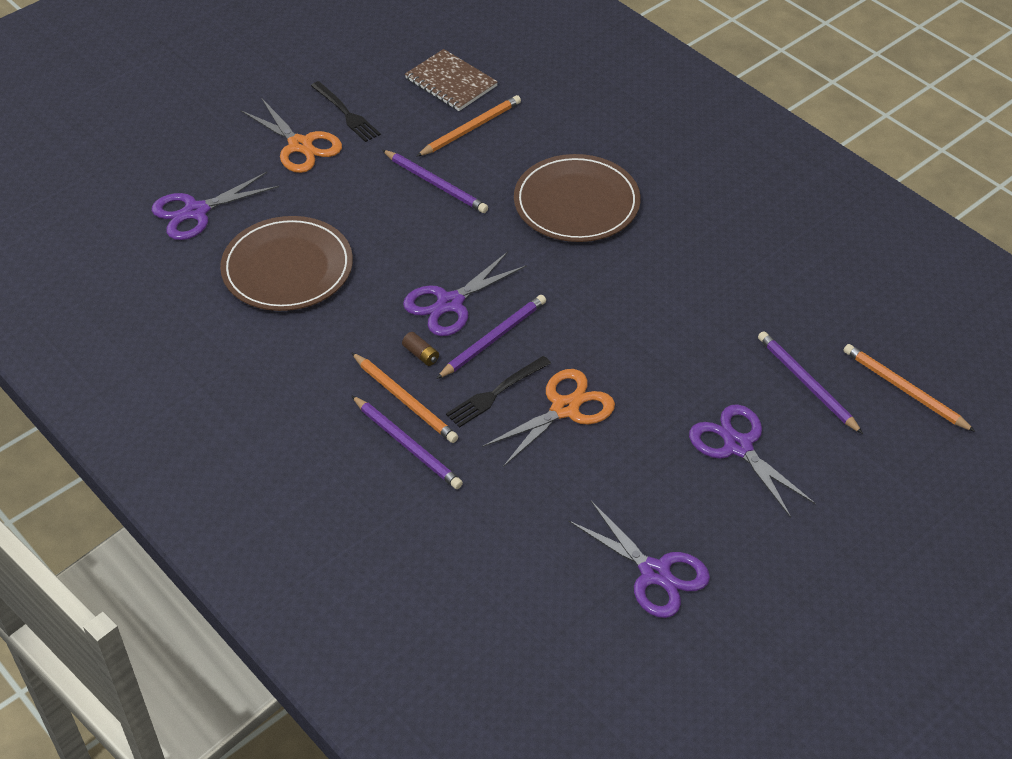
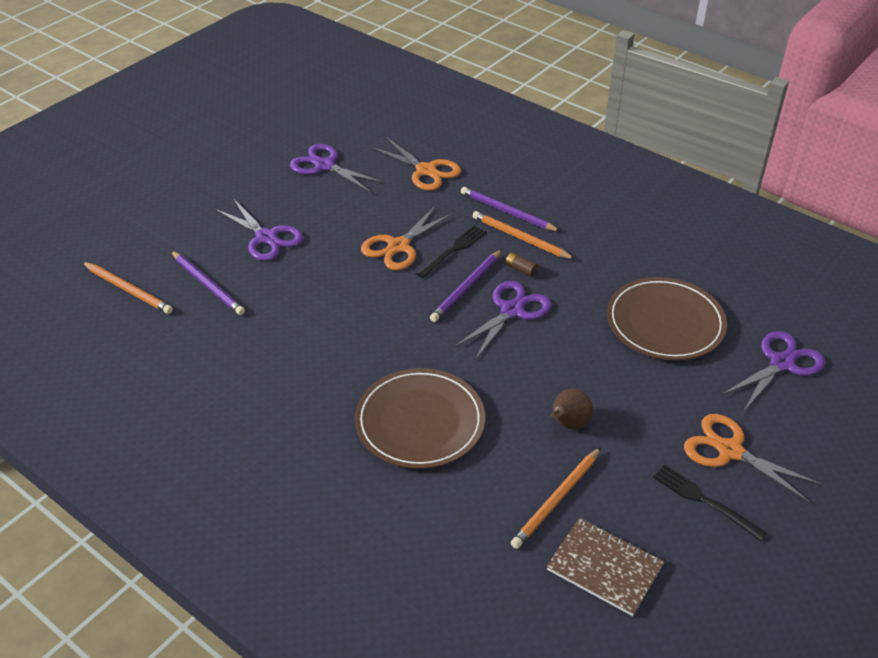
camera: 170 degrees right, 5 degrees down
purple pencil [382,150,488,213] -> brown pear [551,389,593,430]
none -> orange scissors [371,138,461,191]

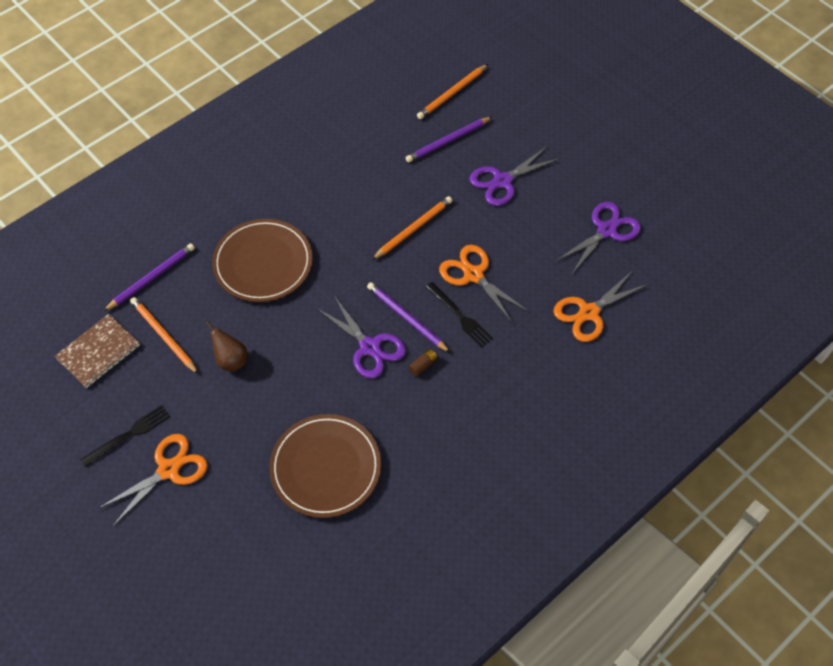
camera: 100 degrees right, 15 degrees up
purple pencil [461,187,561,232] -> purple pencil moved to [104,243,195,311]
orange pencil [473,211,575,259] -> orange pencil moved to [372,196,452,260]
purple scissors [721,331,825,412] -> none

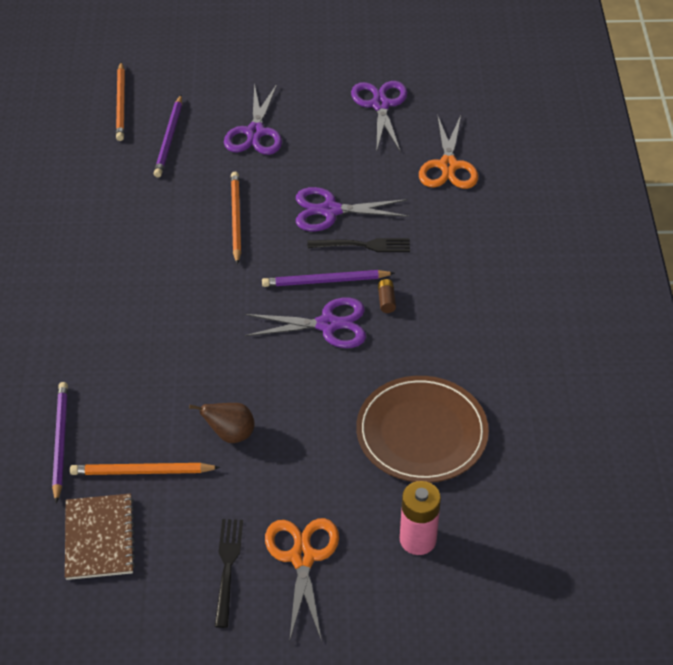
camera: 50 degrees left, 10 degrees down
brown plate [212,219,313,302] -> none
orange scissors [439,245,529,324] -> purple scissors [296,187,409,231]
none -> pink battery [400,481,441,555]

